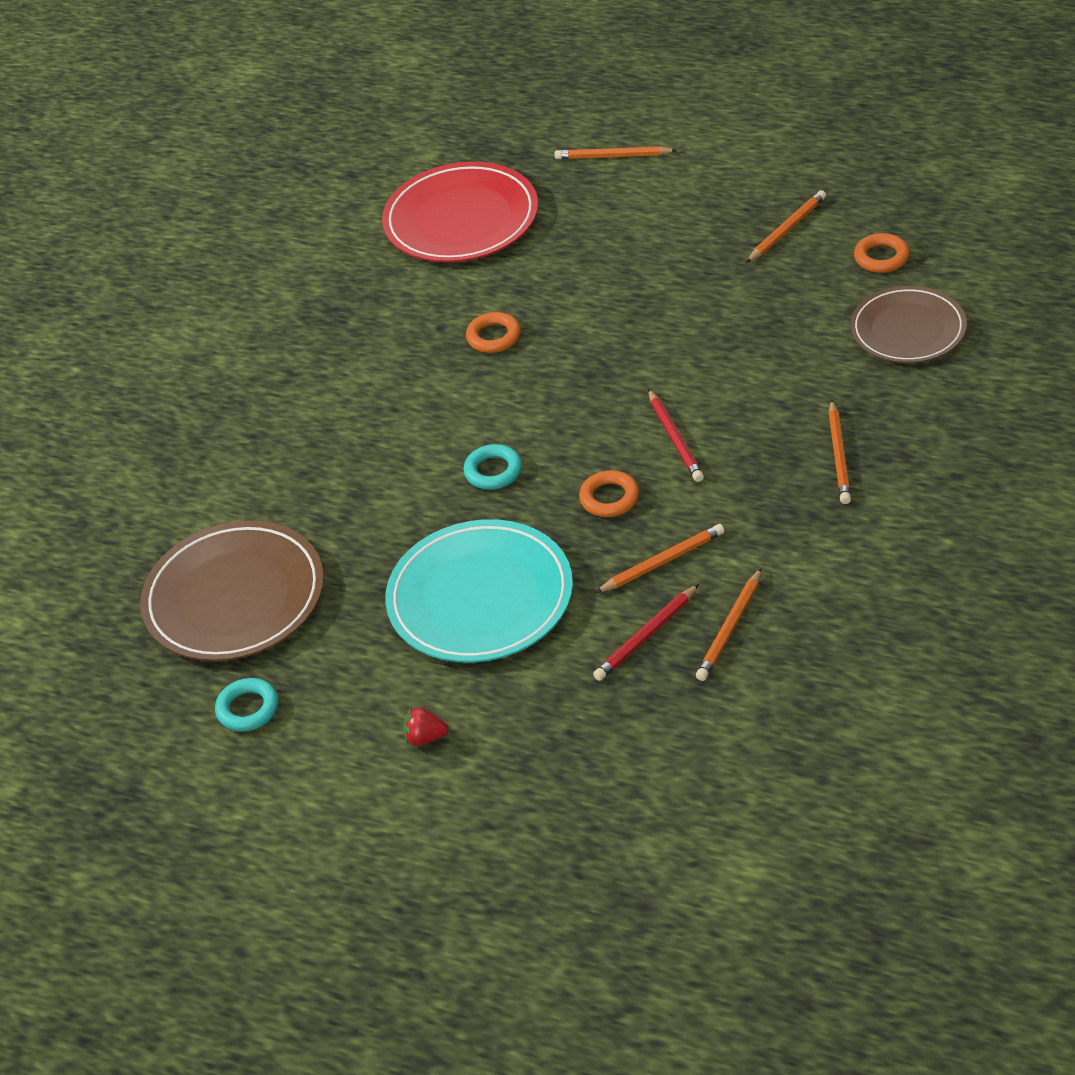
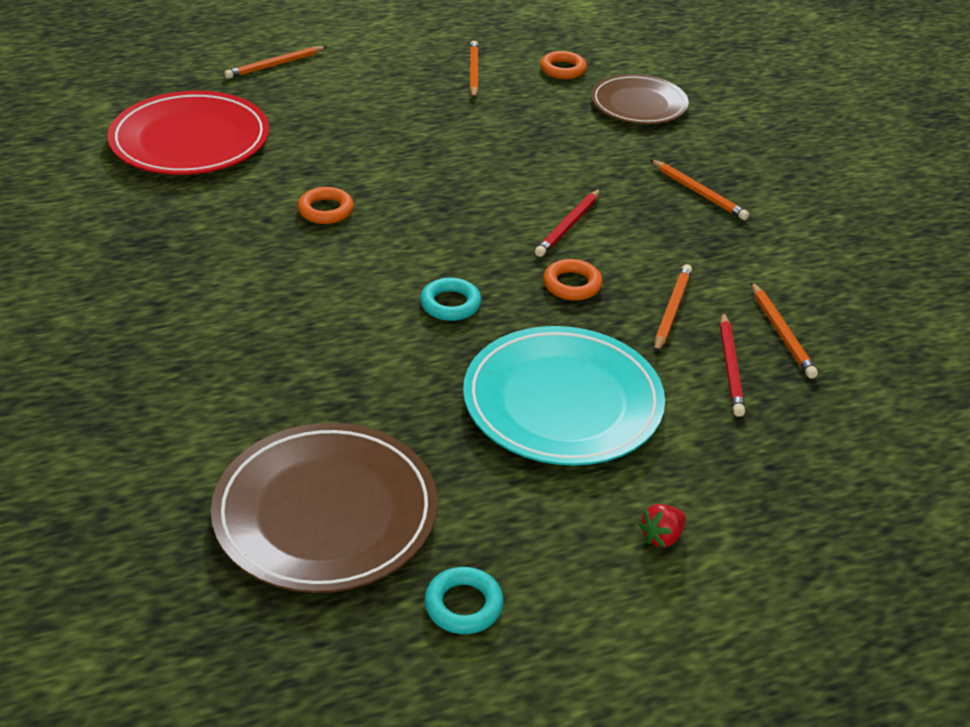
camera: 50 degrees left, 5 degrees down
red pencil [648,389,704,482] -> red pencil turned 90 degrees clockwise [535,189,601,257]

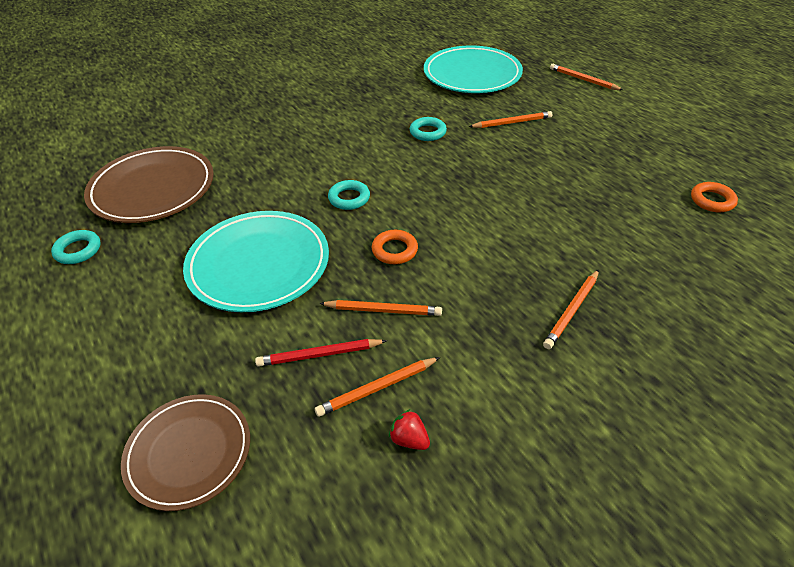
camera: 80 degrees right, 5 degrees up
red plate [108,91,269,175] -> turquoise plate [424,45,523,93]
orange ring [298,187,354,224] -> turquoise ring [410,117,447,141]
orange pencil [470,41,478,98] -> orange pencil moved to [469,111,553,128]
red pencil [535,189,601,257] -> none
brown plate [591,74,689,124] -> brown plate moved to [121,394,250,511]
red strawberry [639,504,686,547] -> red strawberry moved to [389,409,430,450]

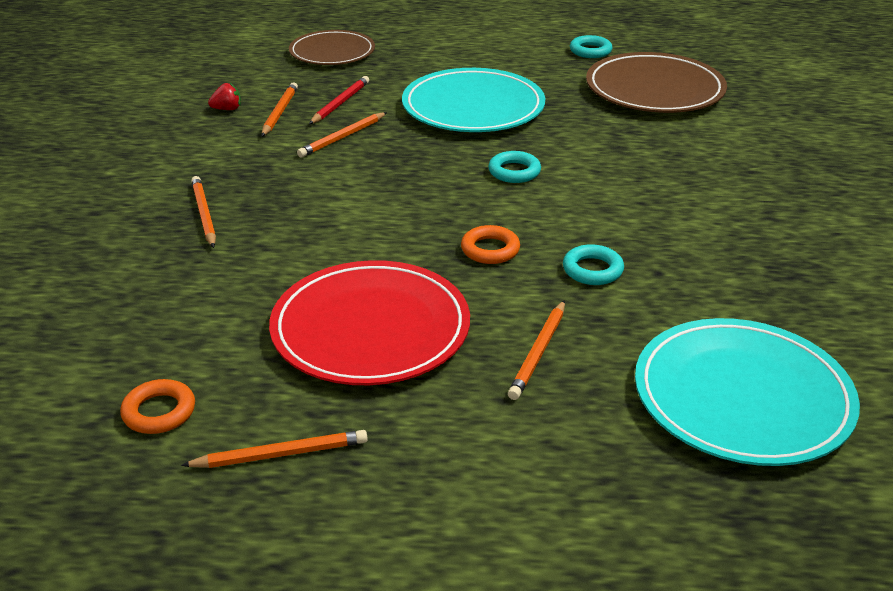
camera: 125 degrees right, 10 degrees down
orange ring [372,230,418,264] -> orange ring moved to [461,225,520,264]
orange pencil [550,64,623,90] -> orange pencil moved to [181,430,368,468]
none -> red plate [269,260,470,385]

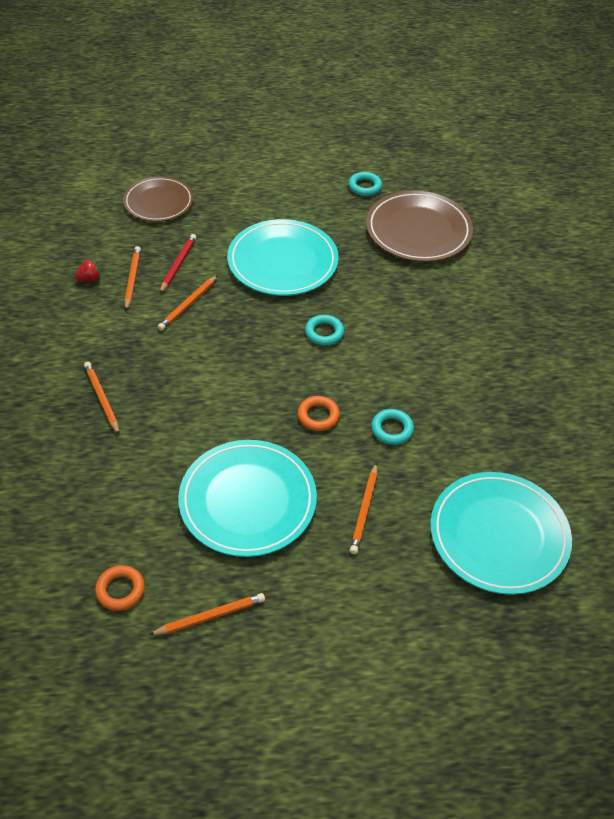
camera: 10 degrees left, 15 degrees up
red plate [269,260,470,385] -> turquoise plate [178,440,317,557]

